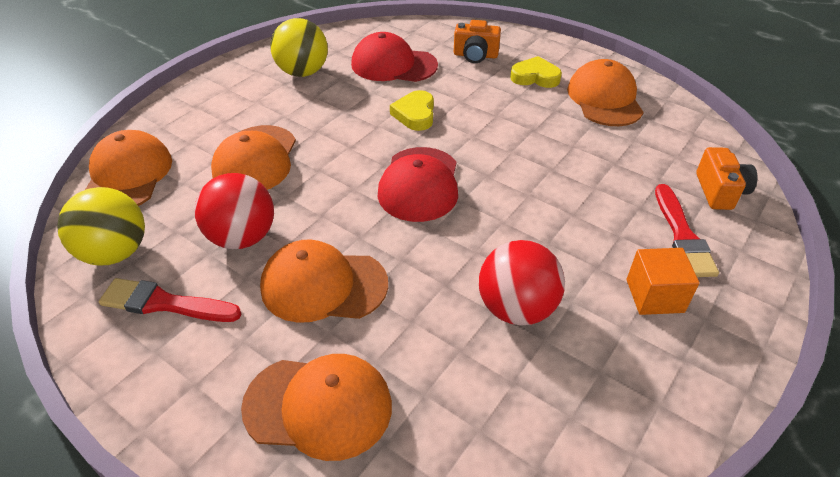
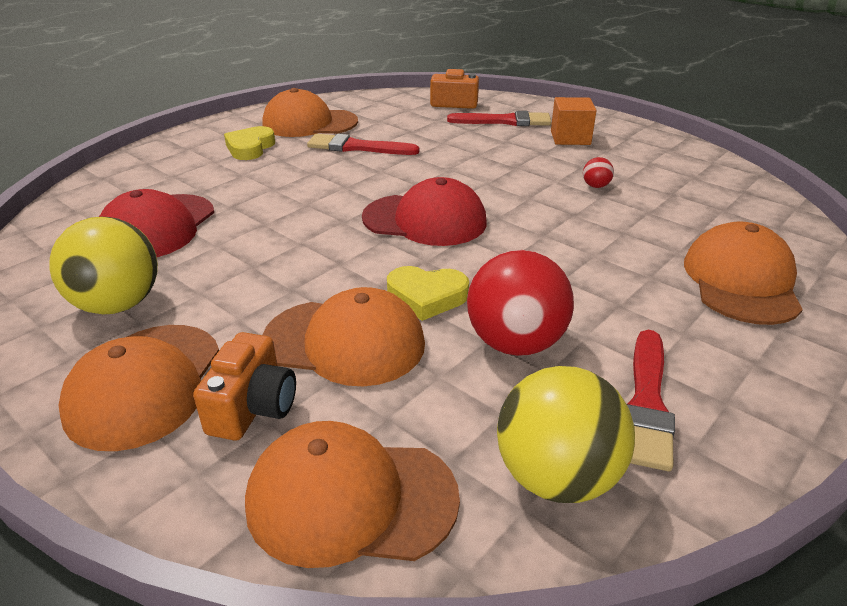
camera: 85 degrees left, 10 degrees down
orange cap [260,240,388,323] -> orange cap moved to [59,325,219,451]
yellow heart [390,90,434,131] -> yellow heart moved to [387,266,469,321]
orange camera [454,20,501,63] -> orange camera moved to [193,332,296,441]
red ball [479,240,565,325] -> red ball [583,157,614,188], size x0.42
none -> red brush [307,134,419,155]

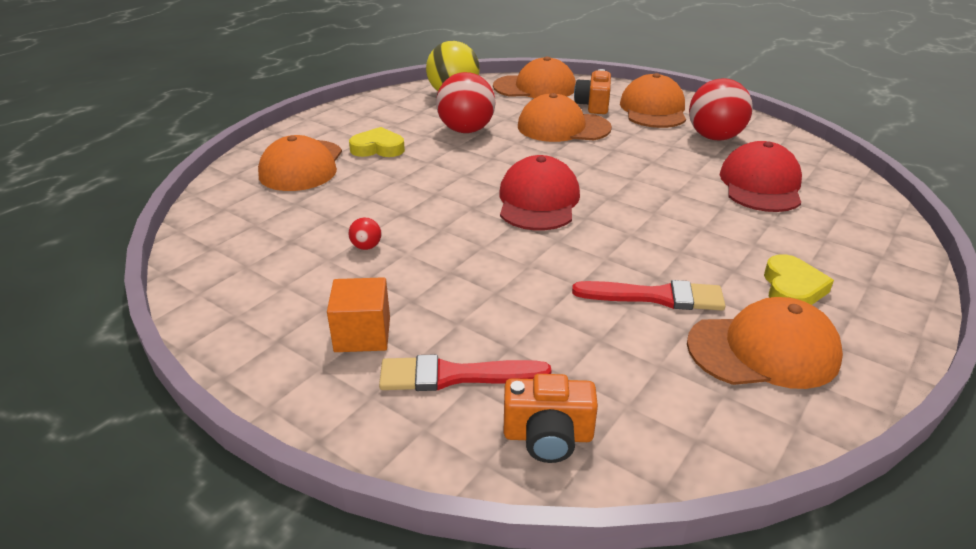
camera: 175 degrees right, 0 degrees up
yellow ball [50,217,158,315] -> red ball [689,78,753,141]
red cap [362,177,487,246] -> red cap turned 90 degrees clockwise [499,155,580,230]
yellow heart [387,266,469,321] -> yellow heart moved to [349,127,405,157]
red brush [627,330,675,471] -> none

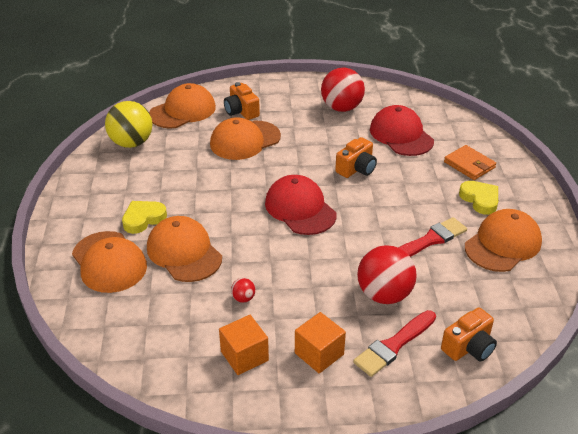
camera: 40 degrees left, 5 degrees up
red ball [436,72,496,133] -> red ball moved to [357,245,417,304]
orange cap [620,73,686,128] -> orange cap moved to [147,216,222,282]
none -> orange cube [219,315,269,375]
none -> orange camera [335,137,377,178]
none -> orange wallet [444,145,496,180]

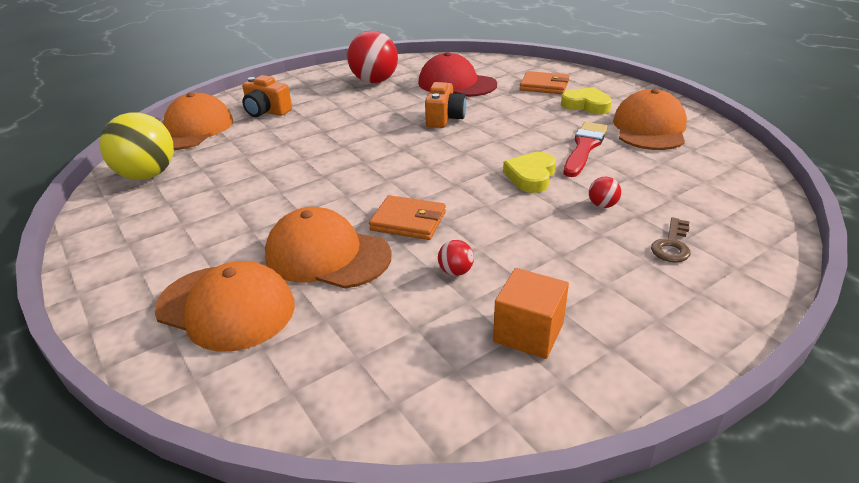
camera: 30 degrees left, 5 degrees down
yellow heart [122,201,167,234] -> yellow heart moved to [503,152,556,193]
orange cap [210,117,281,160] -> none
red cap [265,175,336,235] -> none
orange cube [295,312,346,373] -> none
red brush [353,310,436,377] -> brown key [651,217,691,262]
red ball [357,245,417,304] -> red ball [589,177,621,208], size x0.42
orange camera [441,307,497,361] -> none
none -> orange wallet [369,195,446,240]

